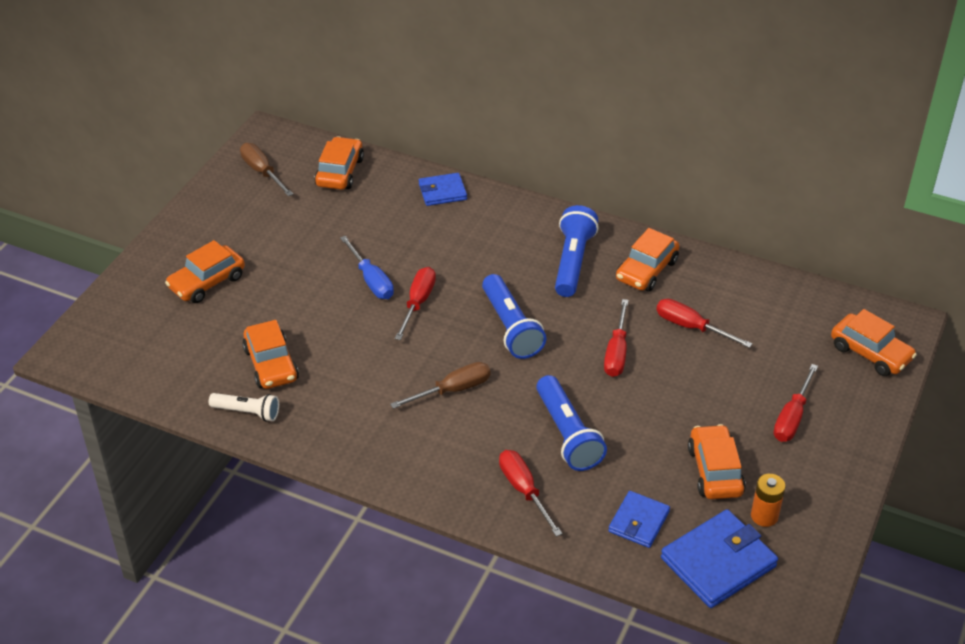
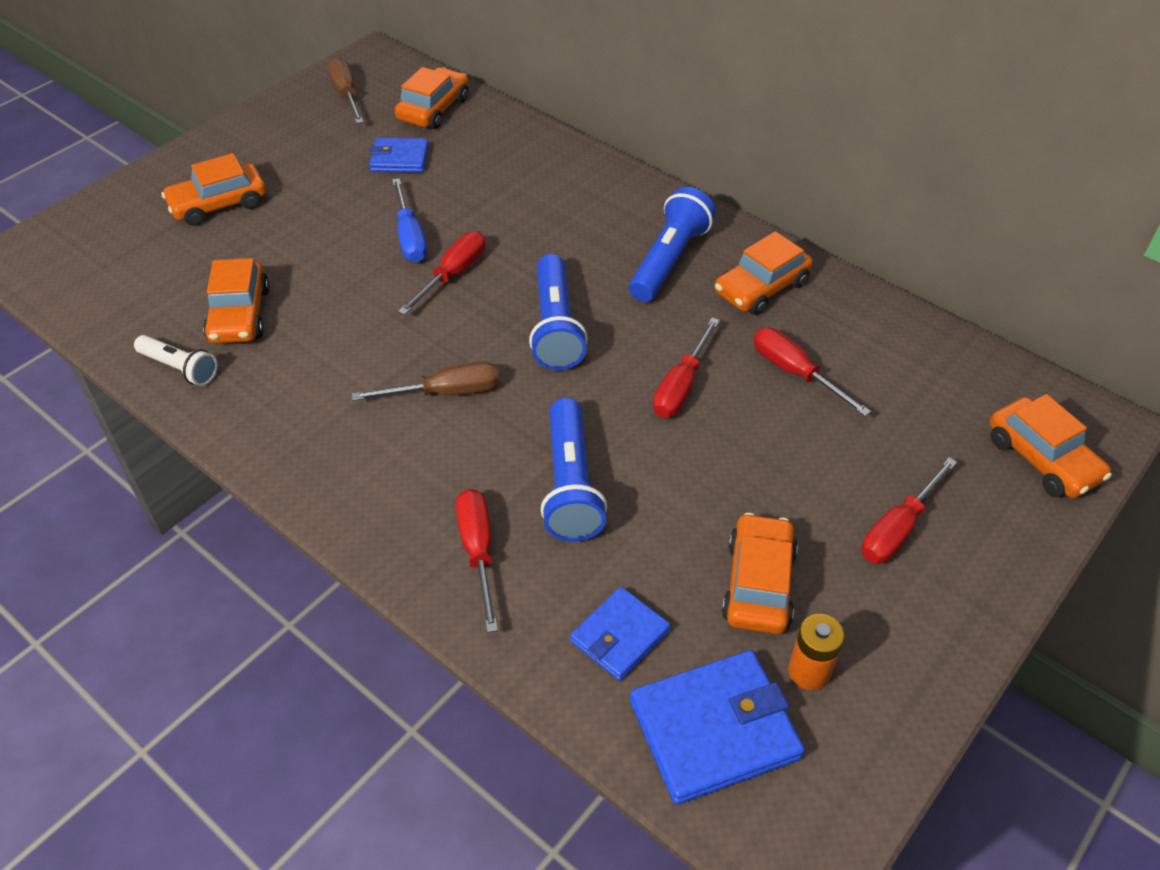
camera: 15 degrees right, 5 degrees up
blue wallet [419,173,467,206] -> blue wallet moved to [369,138,429,173]

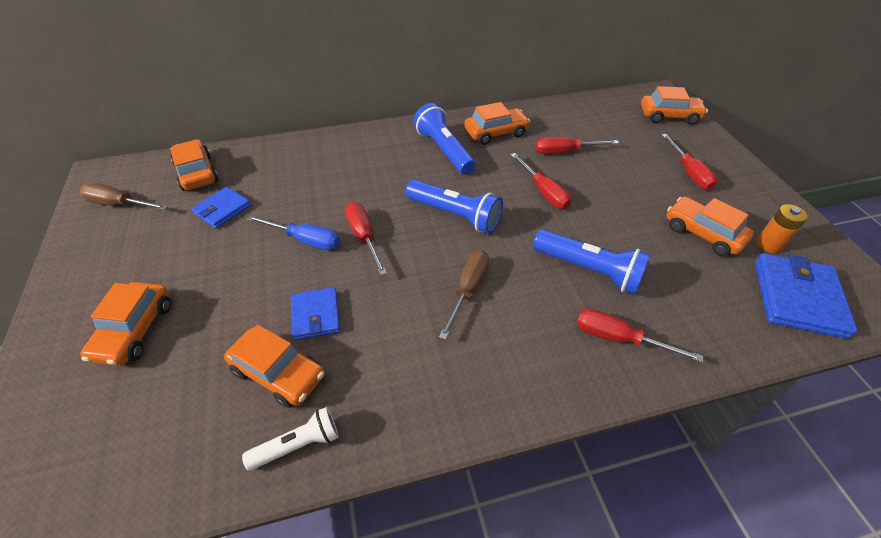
camera: 55 degrees left, 0 degrees up
blue wallet [570,587,671,681] -> blue wallet moved to [291,287,340,340]
orange car [715,231,813,315] -> orange car turned 105 degrees counterclockwise [464,102,530,145]

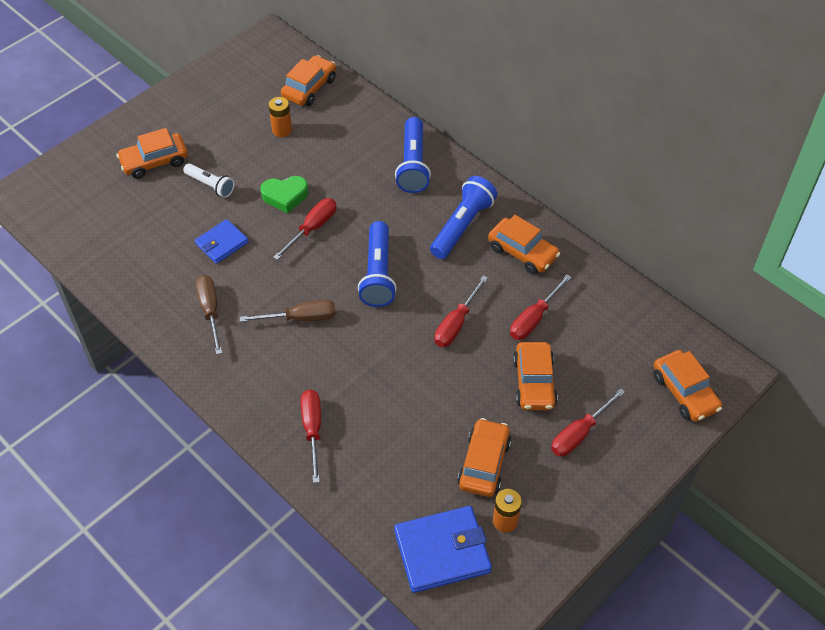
camera: 60 degrees right, 5 degrees up
brown screwdriver [80,183,168,210] -> brown screwdriver moved to [196,275,222,355]
blue wallet [191,187,251,229] -> orange battery [269,97,292,137]
orange car [224,325,324,408] -> orange car moved to [513,342,558,410]
white flashlight [242,407,339,471] -> white flashlight moved to [183,163,235,198]
blue screwdriver [247,215,340,250] -> green heart [260,176,308,213]
blue flashlight [533,229,651,294] -> blue flashlight moved to [395,117,431,193]
red screwdriver [535,137,619,154] -> red screwdriver turned 105 degrees counterclockwise [510,274,572,340]

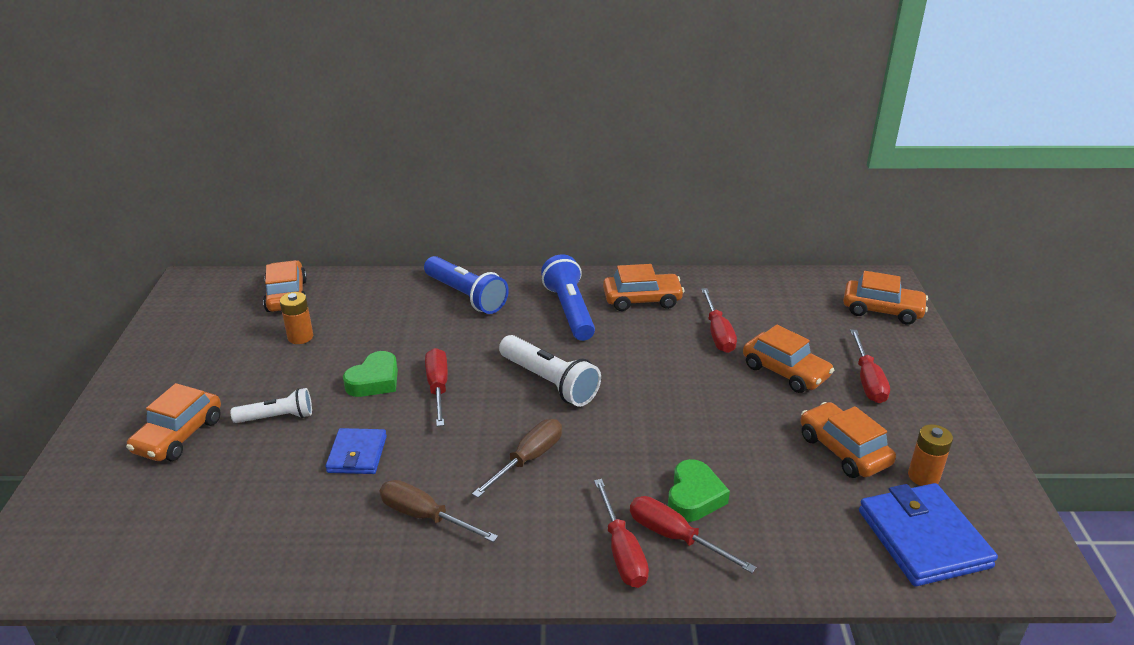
camera: 45 degrees left, 20 degrees down
blue flashlight [358,221,397,307] -> white flashlight [499,335,601,407]
blue wallet [394,506,492,593] -> blue wallet turned 45 degrees counterclockwise [859,483,998,586]
red screwdriver [434,275,488,347] -> red screwdriver moved to [594,479,649,588]
none -> green heart [668,459,730,522]

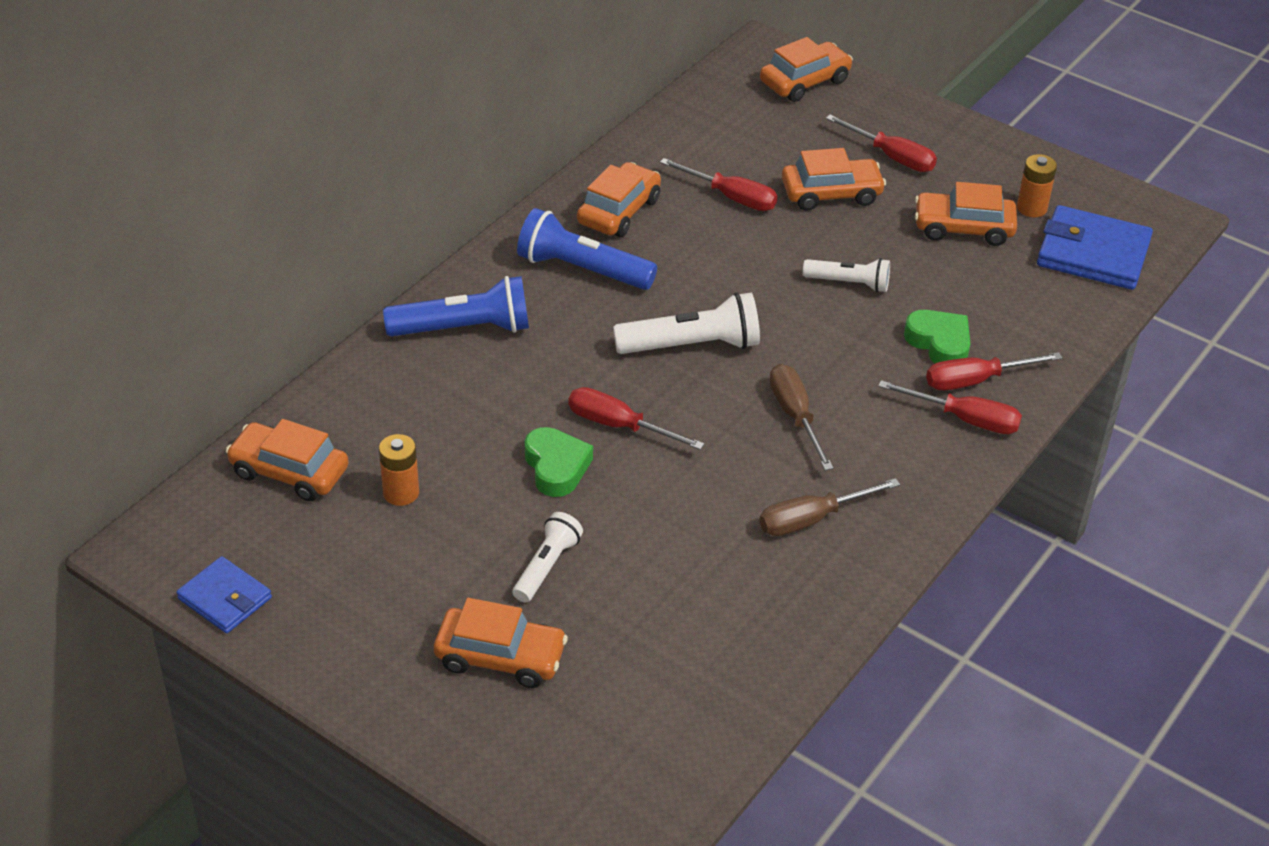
camera: 55 degrees left, 10 degrees up
orange car [126,383,221,461] -> orange car turned 45 degrees counterclockwise [434,598,568,688]
blue wallet [325,428,387,474] -> blue wallet moved to [176,556,272,633]
none -> white flashlight [803,258,890,292]

